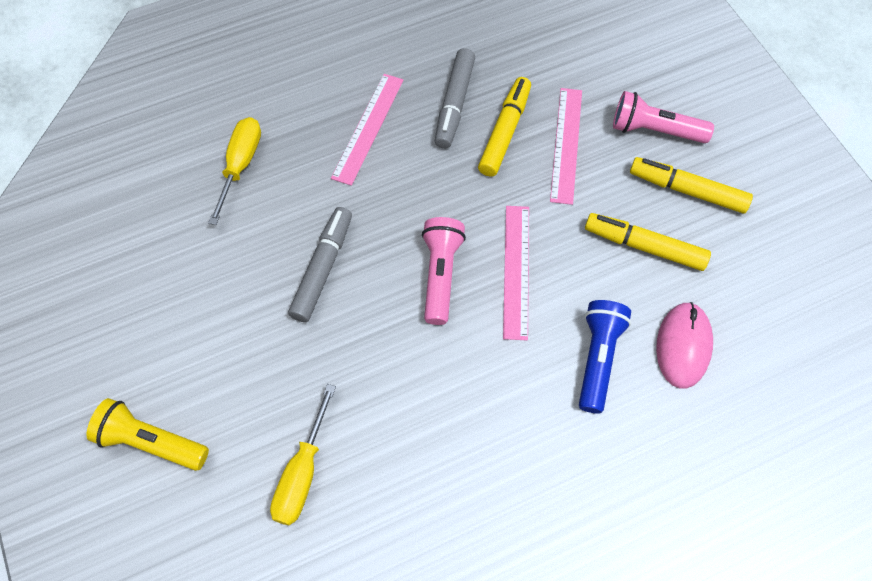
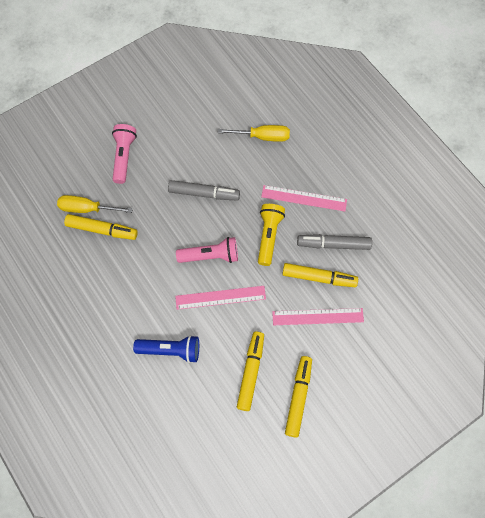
camera: 80 degrees right, 5 degrees up
yellow flashlight [86,398,209,471] -> yellow flashlight moved to [258,204,285,266]
pink flashlight [613,91,714,143] -> pink flashlight moved to [112,124,137,184]
pink mouse [656,302,713,389] -> none
none -> yellow marker [64,214,138,240]

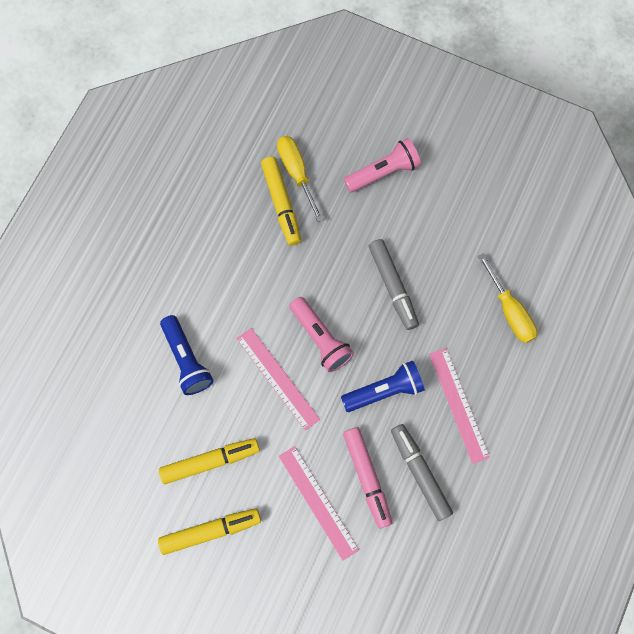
camera: 60 degrees right, 5 degrees up
yellow flashlight [258,204,285,266] -> blue flashlight [341,361,425,412]
yellow marker [282,263,358,287] -> pink marker [343,427,392,529]

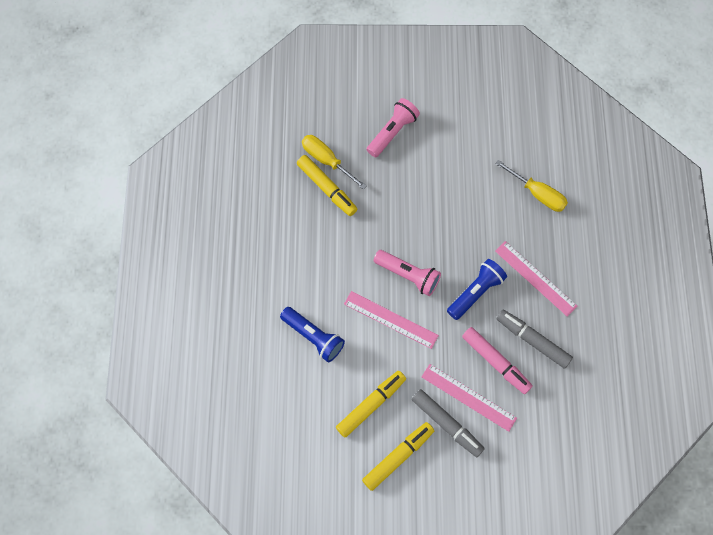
camera: 25 degrees left, 5 degrees down
grey marker [369,239,419,330] -> grey marker moved to [412,389,485,457]

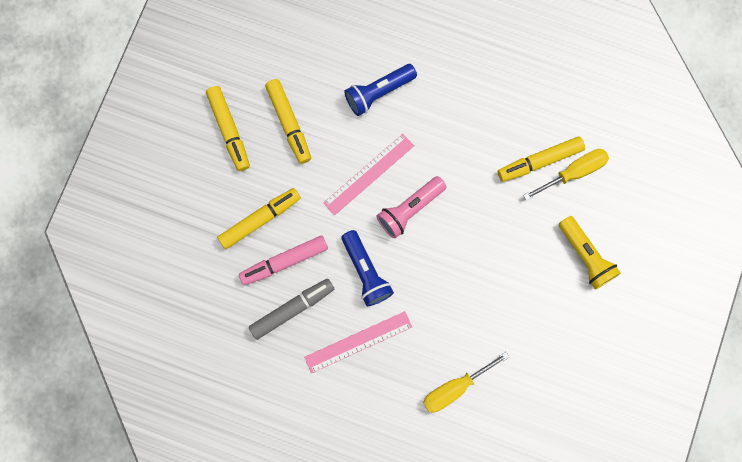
camera: 110 degrees right, 10 degrees up
pink flashlight [366,98,420,157] -> yellow flashlight [559,216,621,290]
grey marker [412,389,485,457] -> none
pink ruler [422,364,517,432] -> yellow marker [217,188,301,249]

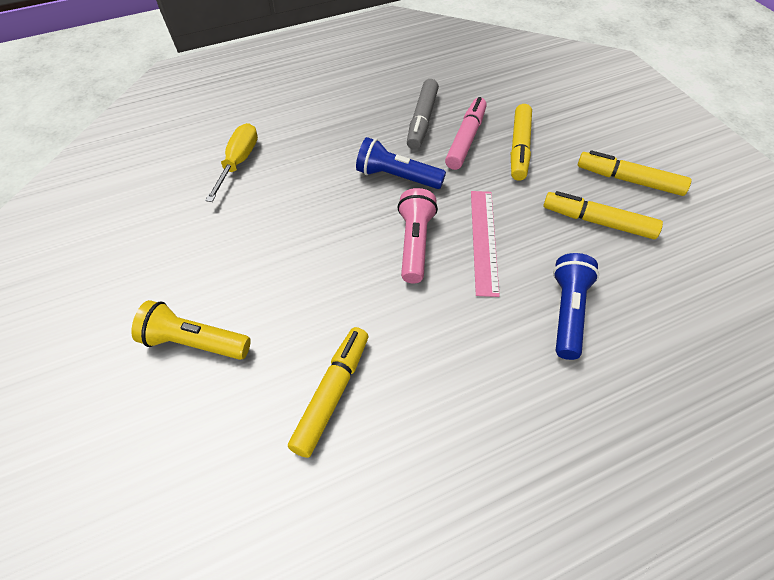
camera: 135 degrees right, 25 degrees down
pink ruler [304,311,412,373] -> none
yellow screwdriver [523,149,609,200] -> none

